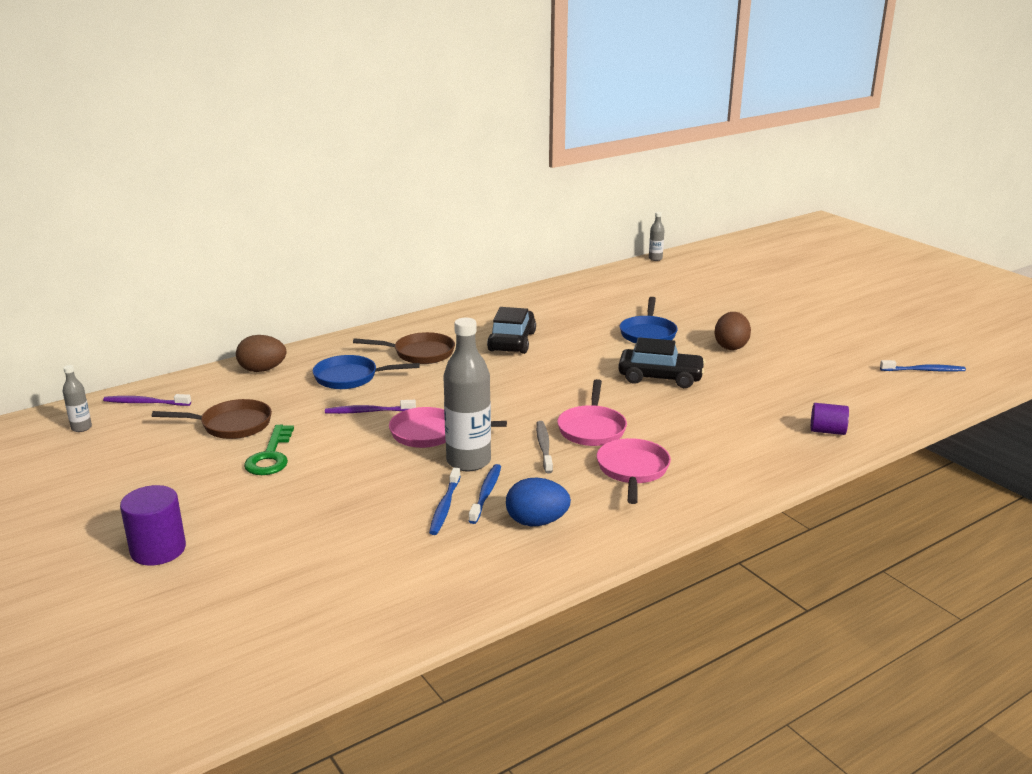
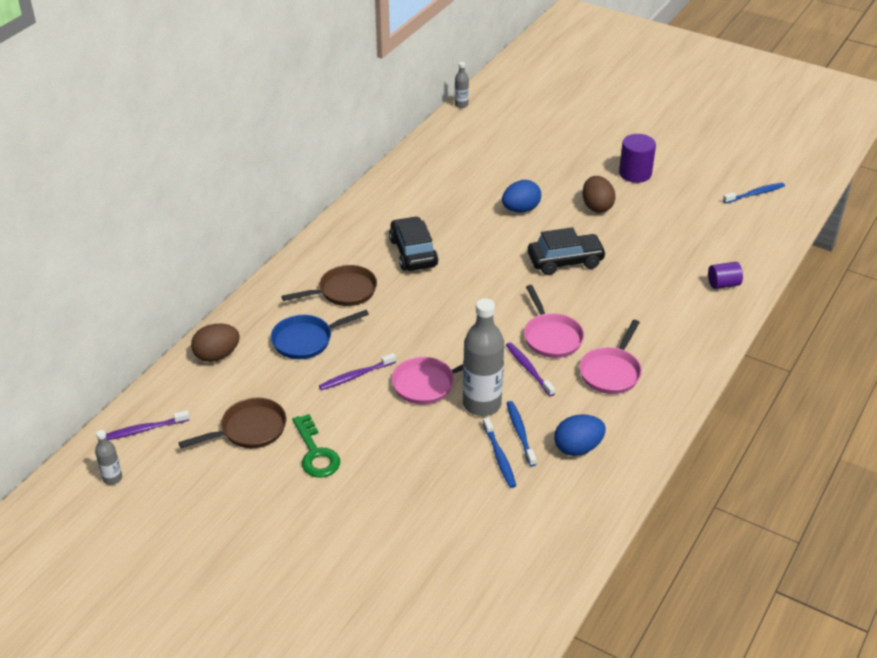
camera: 25 degrees left, 15 degrees up
purple cylinder [120,485,186,566] -> purple cylinder moved to [619,134,656,183]
grey toothbrush [536,421,553,473] -> purple toothbrush [506,342,555,396]
pink pan [597,438,671,504] -> pink pan turned 135 degrees counterclockwise [579,320,642,394]
blue pan [620,297,678,344] -> blue egg [502,180,541,213]

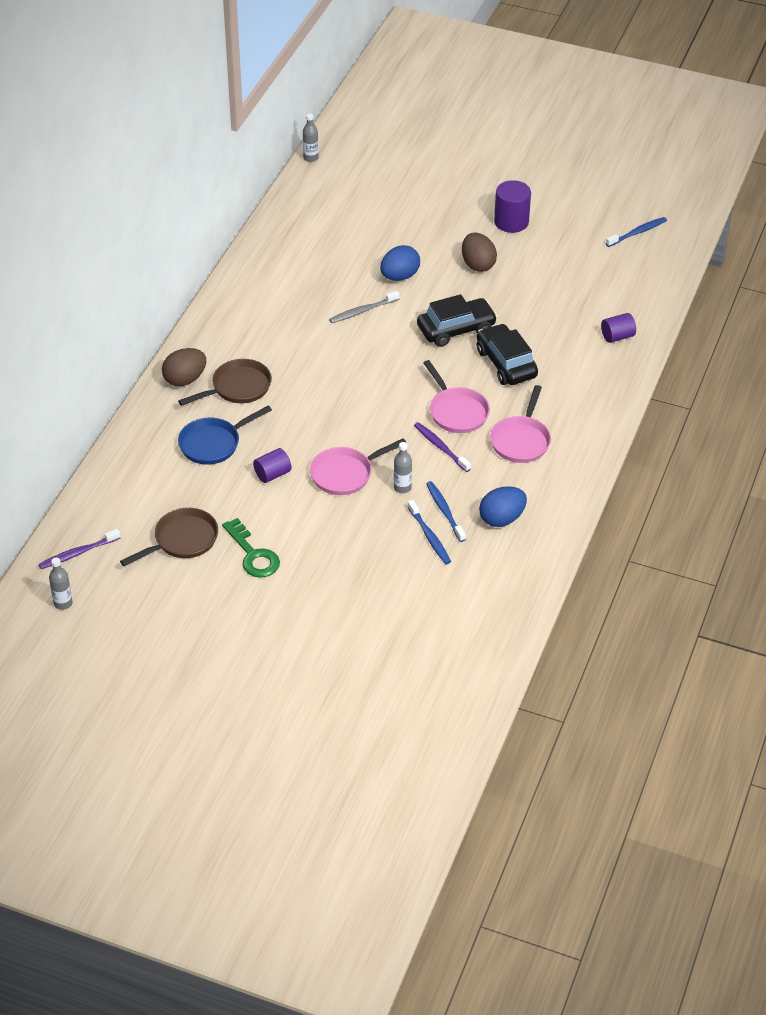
camera: 10 degrees left, 5 degrees up
brown egg [191,324,240,362] -> brown egg moved to [162,348,206,386]
purple toothbrush [319,353,396,390] -> purple cylinder [253,448,291,483]
black car [389,216,438,271] -> black car moved to [476,324,538,385]
grey bottle [463,298,504,416] -> grey bottle [394,442,412,493], size x0.47
none -> grey toothbrush [329,291,399,323]

